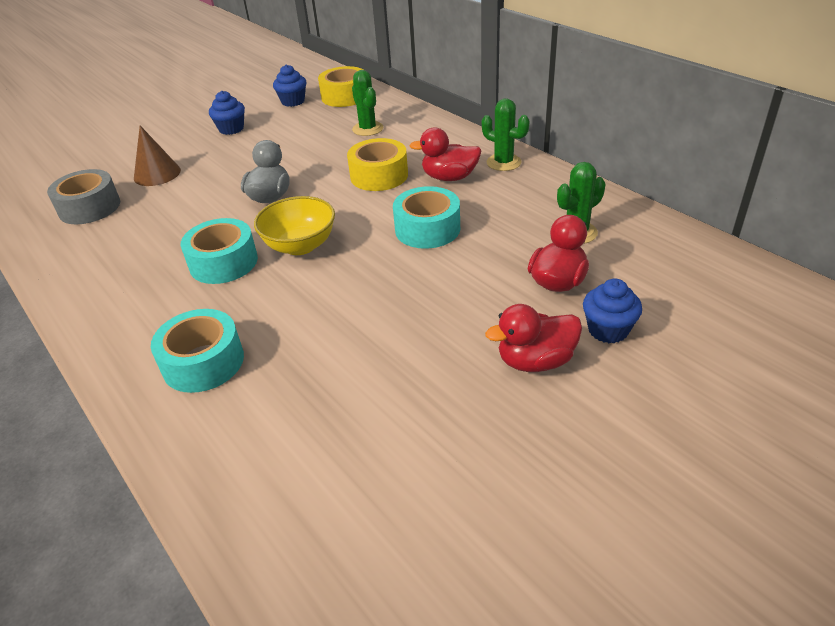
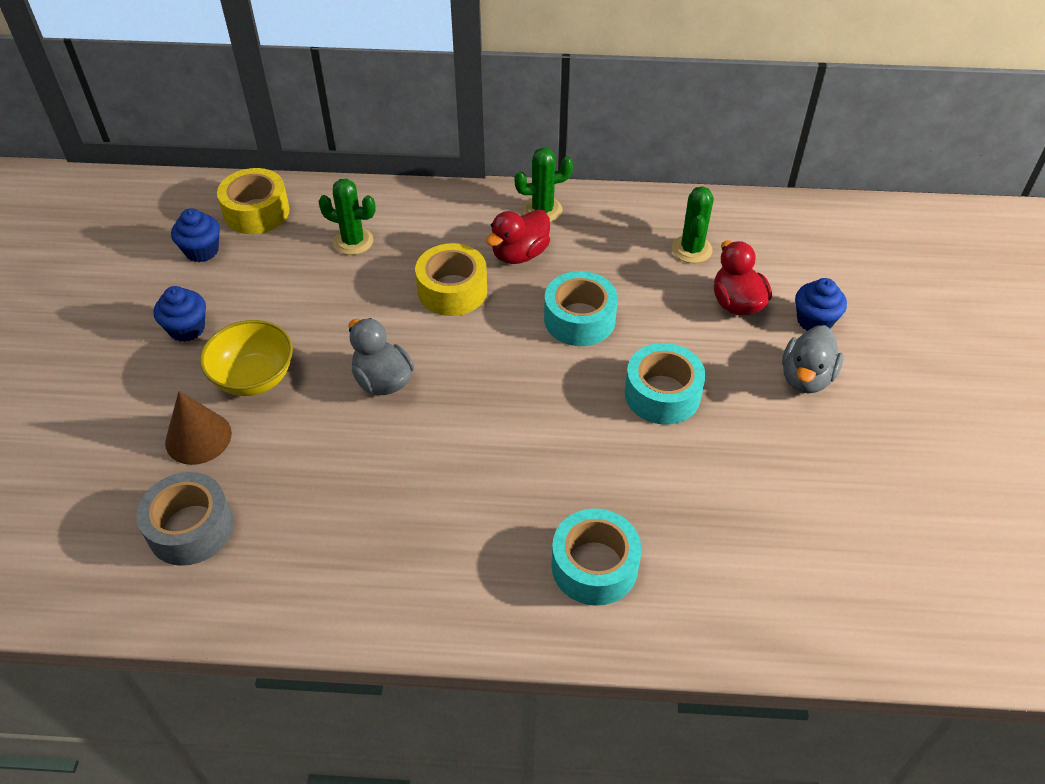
camera: 50 degrees left, 10 degrees up
turquoise tape [180,218,258,284] -> turquoise tape moved to [625,343,706,425]
yellow bowl [254,196,335,255] -> yellow bowl moved to [200,320,293,396]
red duck [485,304,582,372] -> grey duck [782,325,843,393]

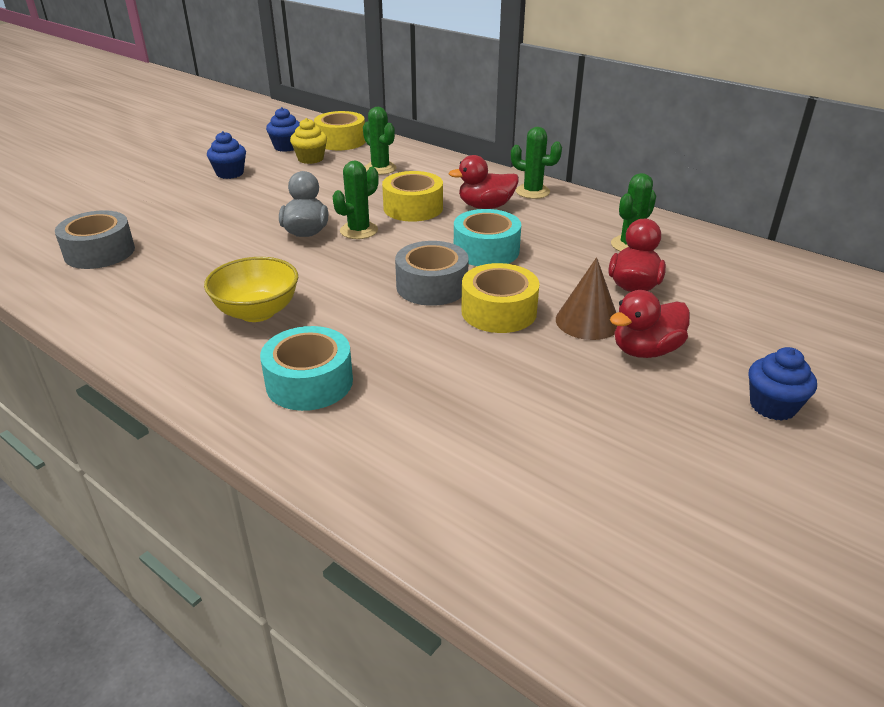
camera: 35 degrees right, 15 degrees down
brown cone [165,391,232,465] -> brown cone moved to [556,257,617,340]
yellow bowl [200,320,293,396] -> yellow bowl moved to [204,257,298,322]
turquoise tape [625,343,706,425] -> yellow tape [461,263,540,333]
grey duck [782,325,843,393] -> red duck [610,290,690,358]
blue cupcake [795,278,847,331] -> blue cupcake moved to [749,347,817,421]
none -> yellow cupcake [290,118,327,164]
none -> green cactus [333,160,378,239]
none -> grey tape [395,241,469,306]

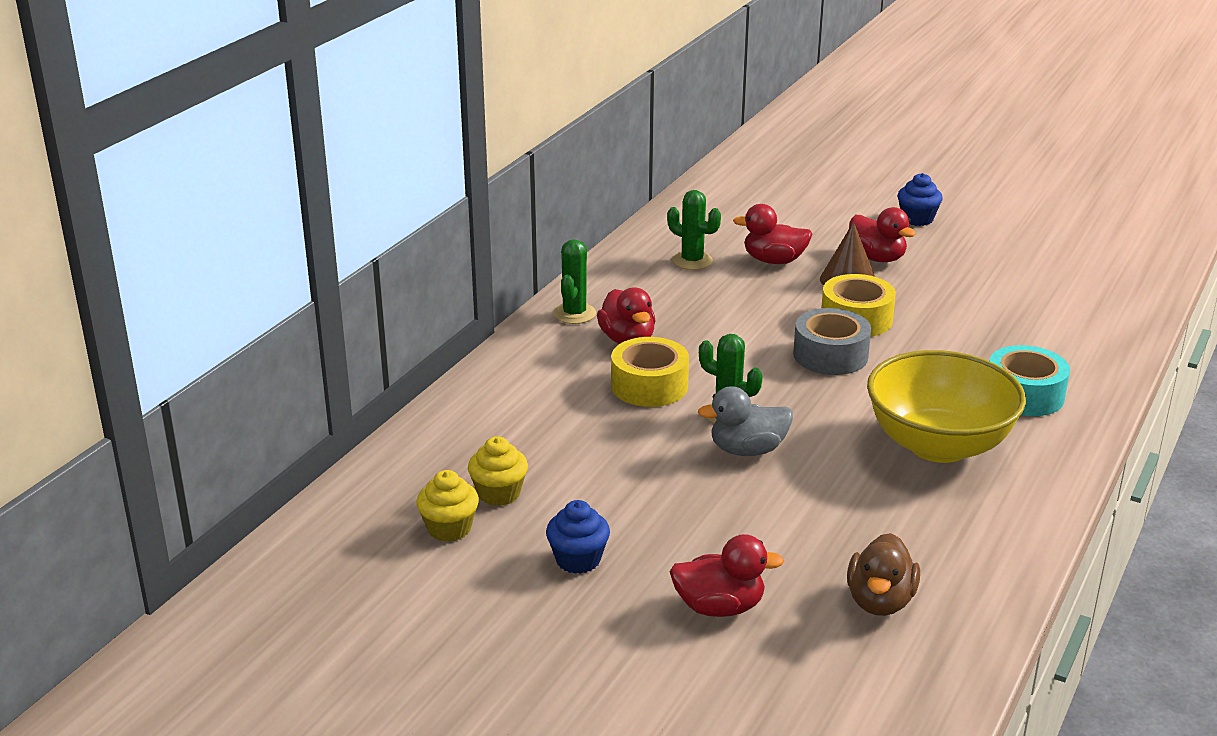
camera: 100 degrees left, 5 degrees down
grey tape [55,210,135,269] -> brown duck [847,533,920,616]
yellow bowl [204,257,298,322] -> yellow bowl [867,350,1026,463], size x1.58
blue cupcake [266,107,300,152] -> yellow cupcake [416,470,479,542]
yellow tape [314,111,365,150] -> none
green cactus [363,107,397,175] -> none
turquoise tape [454,209,521,266] -> none
none -> red duck [670,534,784,617]

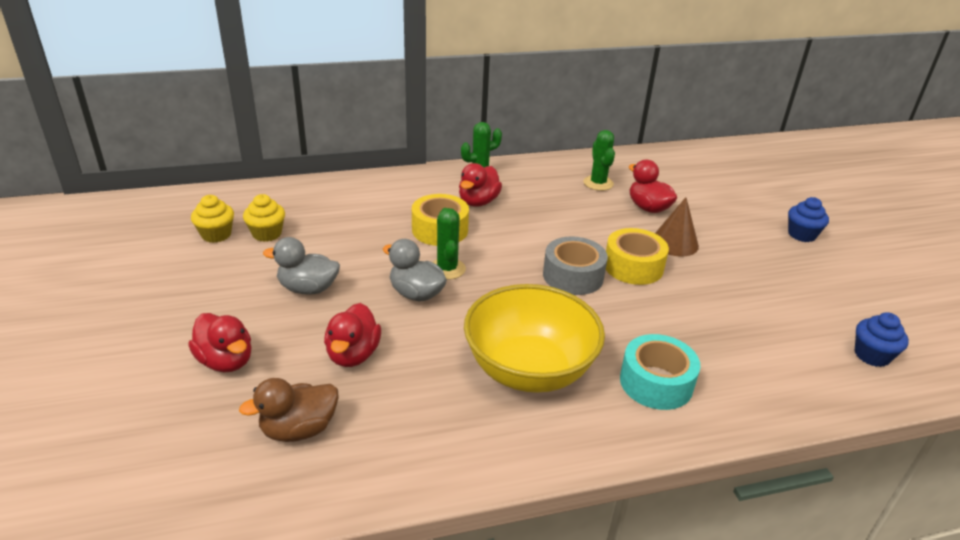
camera: 45 degrees right, 5 degrees up
blue cupcake [546,500,610,574] -> blue cupcake moved to [855,312,909,367]
red duck [849,207,916,262] -> red duck moved to [324,303,381,367]
none -> grey duck [263,237,340,295]

